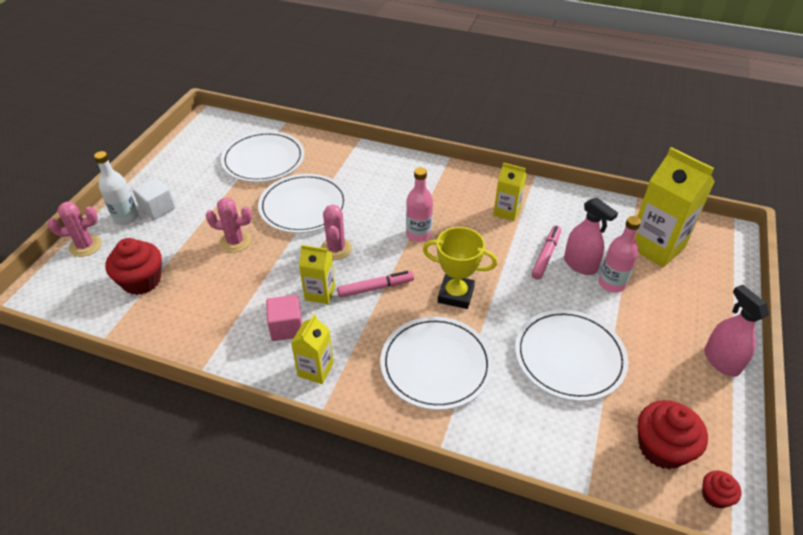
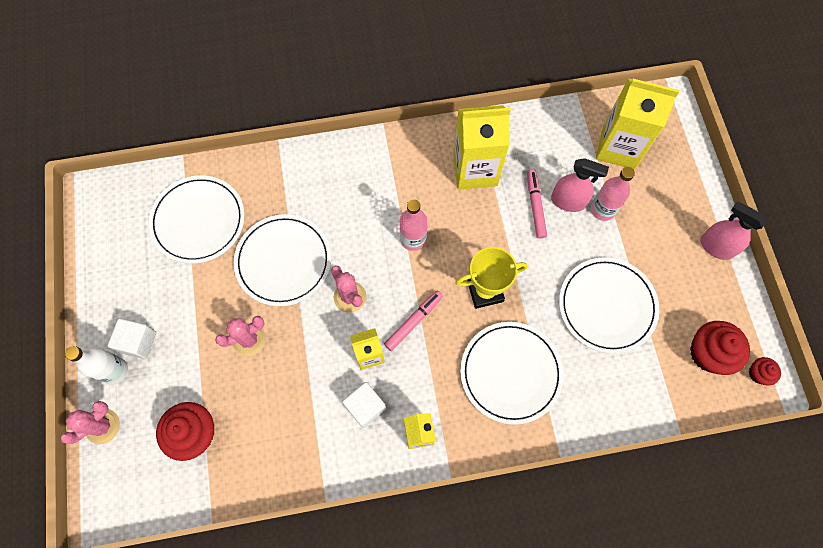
camera: 30 degrees left, 25 degrees up
pink cube [266,295,302,341] -> white cube [342,382,386,428]
yellow carton [493,163,527,221] -> yellow carton [453,105,511,190], size x1.81

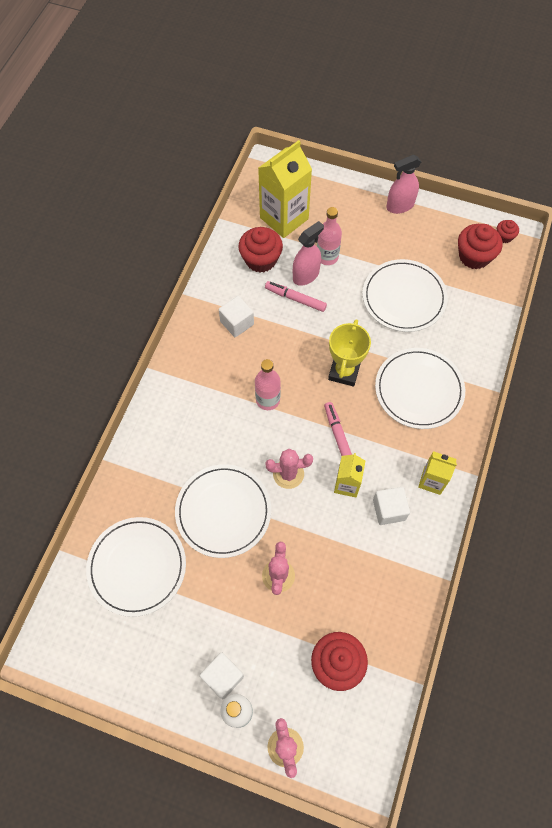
camera: 60 degrees left, 5 degrees down
yellow carton [453,105,511,190] -> white cube [219,296,254,337]
none -> red cupcake [238,227,283,273]

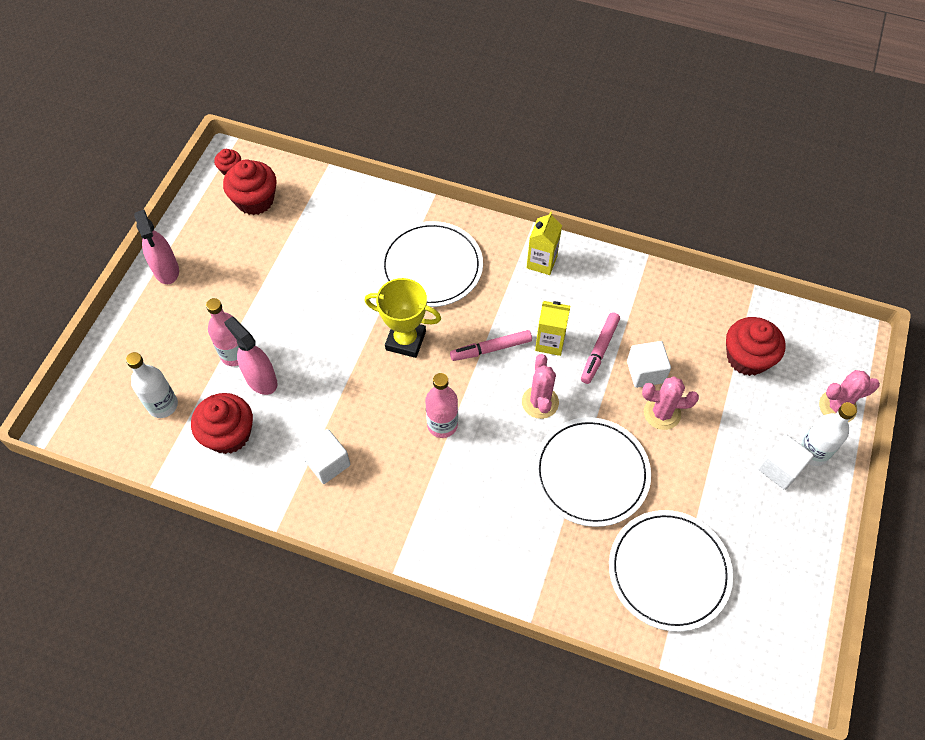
camera: 90 degrees left, 5 degrees down
yellow carton [258,140,312,238] -> white bottle [126,352,178,418]
pink marker [265,281,327,312] -> pink marker moved to [581,312,620,384]
white plate [362,259,448,332] -> none
white cube [373,487,410,525] -> white cube moved to [627,341,671,388]

